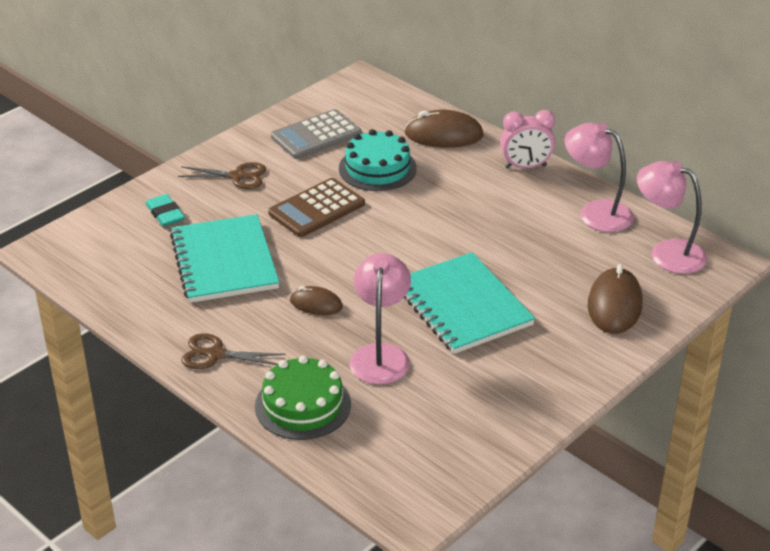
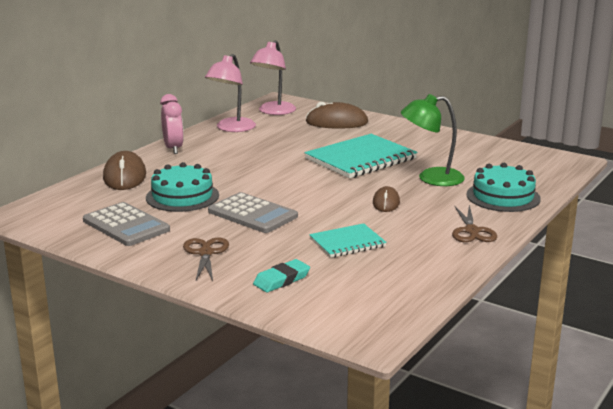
camera: 100 degrees left, 15 degrees down
turquoise notebook [170,214,280,303] -> turquoise notebook [309,223,387,258], size x0.57
green cake [255,355,351,440] -> turquoise cake [466,163,541,212]
brown calculator [268,178,365,237] -> grey calculator [208,192,298,233]
pink lamp [350,253,411,384] -> green lamp [401,94,465,186]

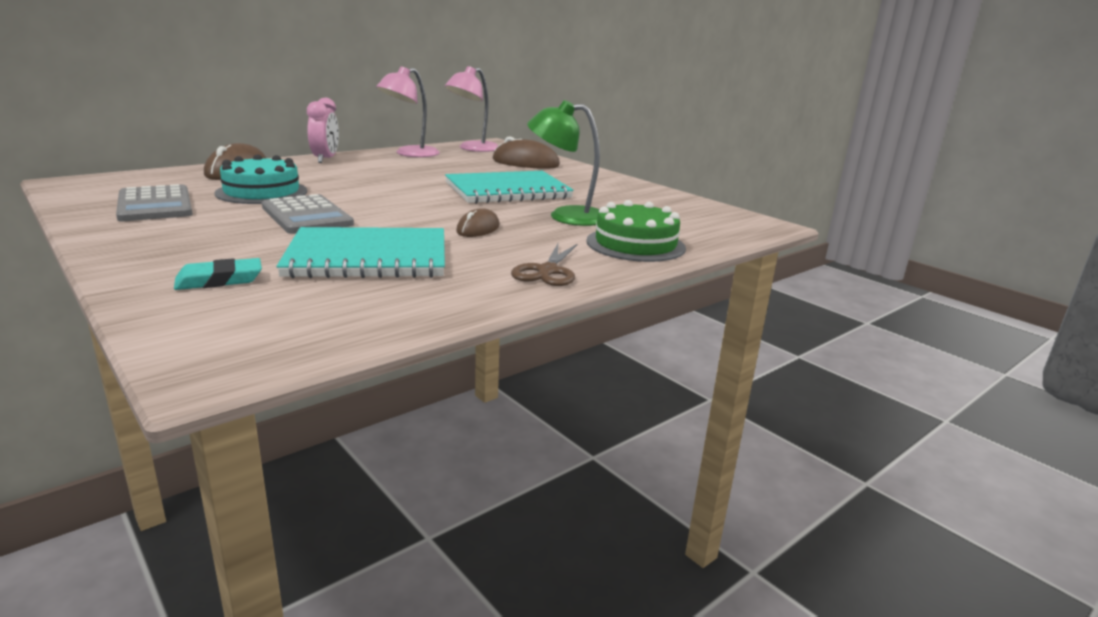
camera: 15 degrees right, 0 degrees up
brown scissors [183,238,229,281] -> none
turquoise notebook [309,223,387,258] -> turquoise notebook [277,227,445,278], size x1.76
turquoise cake [466,163,541,212] -> green cake [586,200,686,262]

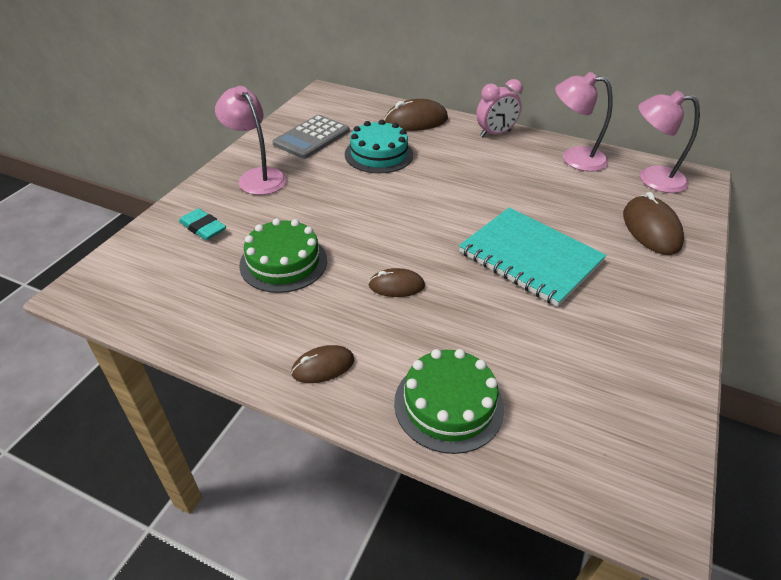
camera: 65 degrees right, 20 degrees up
grey calculator [262,194,354,234] -> none
turquoise notebook [277,227,445,278] -> green cake [239,218,327,293]
brown scissors [511,244,577,286] -> brown mouse [291,345,354,383]
green lamp [527,100,600,226] -> none
none -> pink lamp [215,86,287,195]

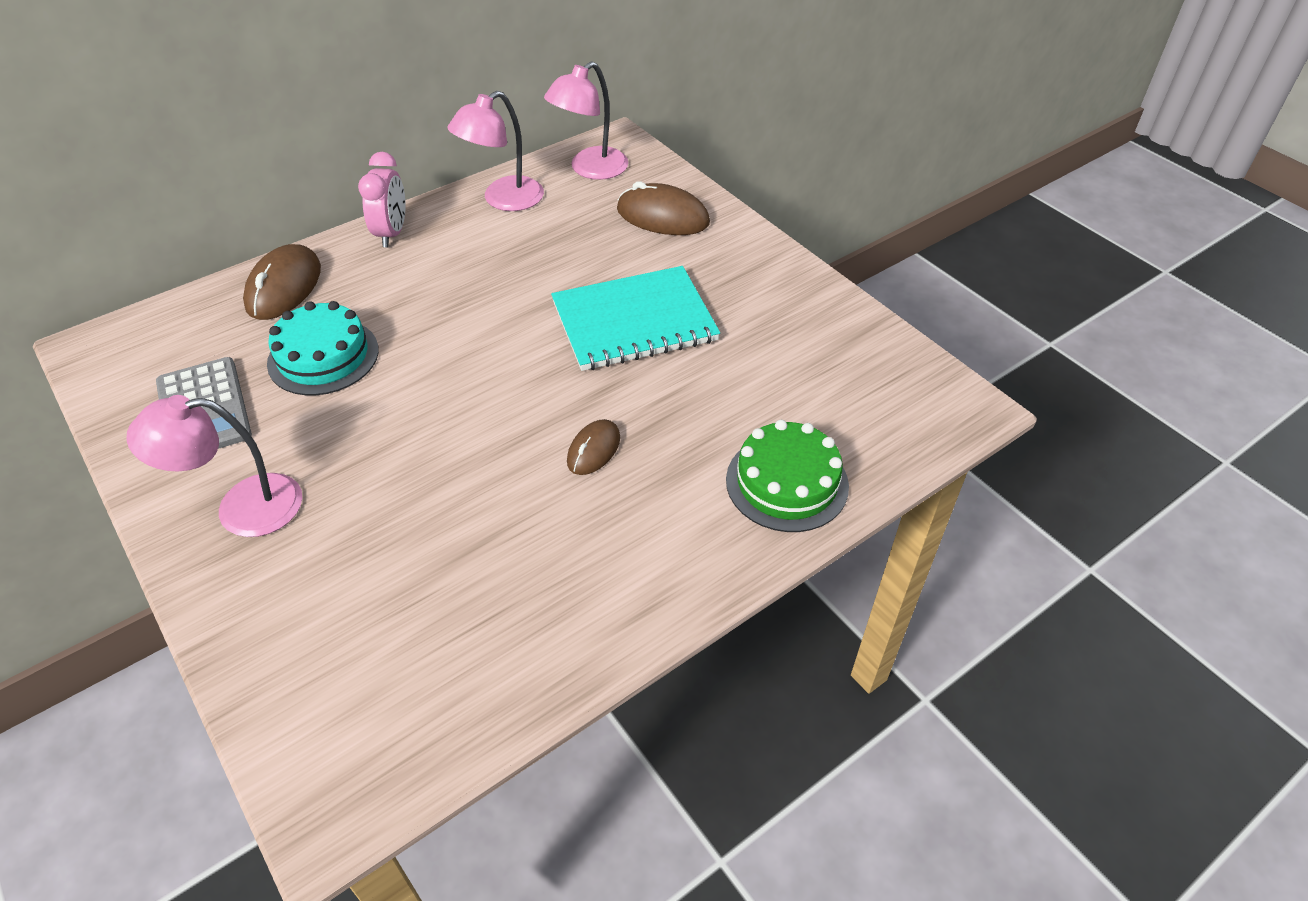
camera: 60 degrees left, 5 degrees up
turquoise eraser [179,208,226,240] -> none
green cake [239,218,327,293] -> none
brown mouse [291,345,354,383] -> none

